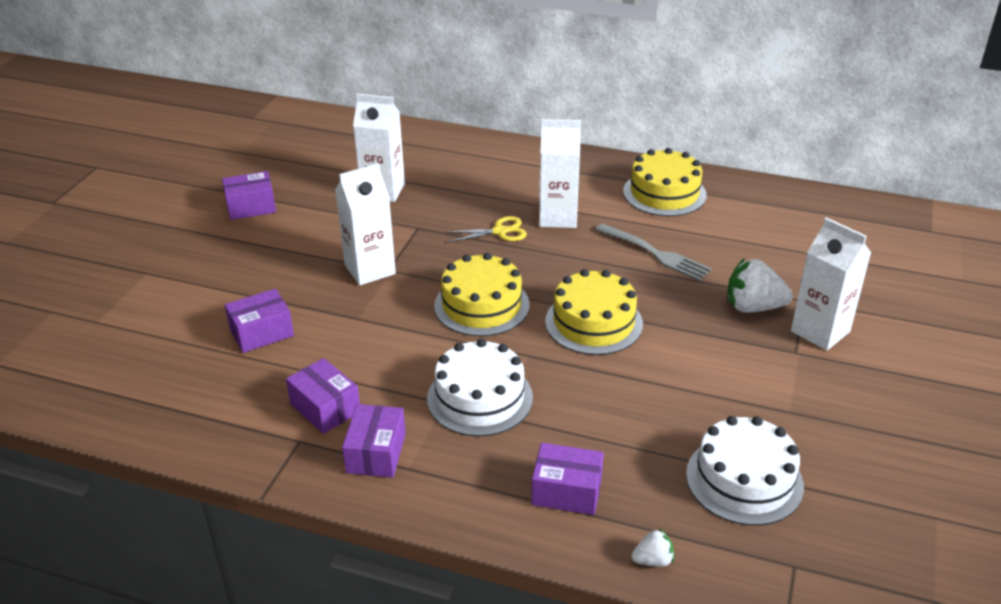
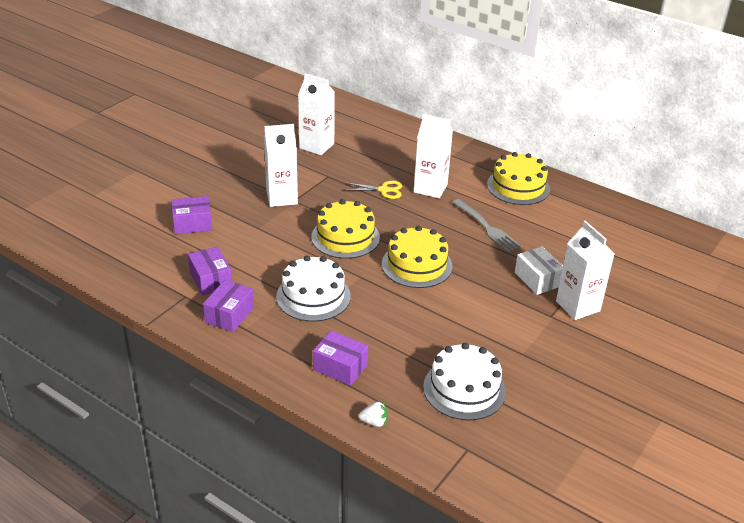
camera: 15 degrees right, 0 degrees up
purple box [222,171,276,220] -> none
white strawberry [727,259,793,313] -> white box [515,246,563,295]

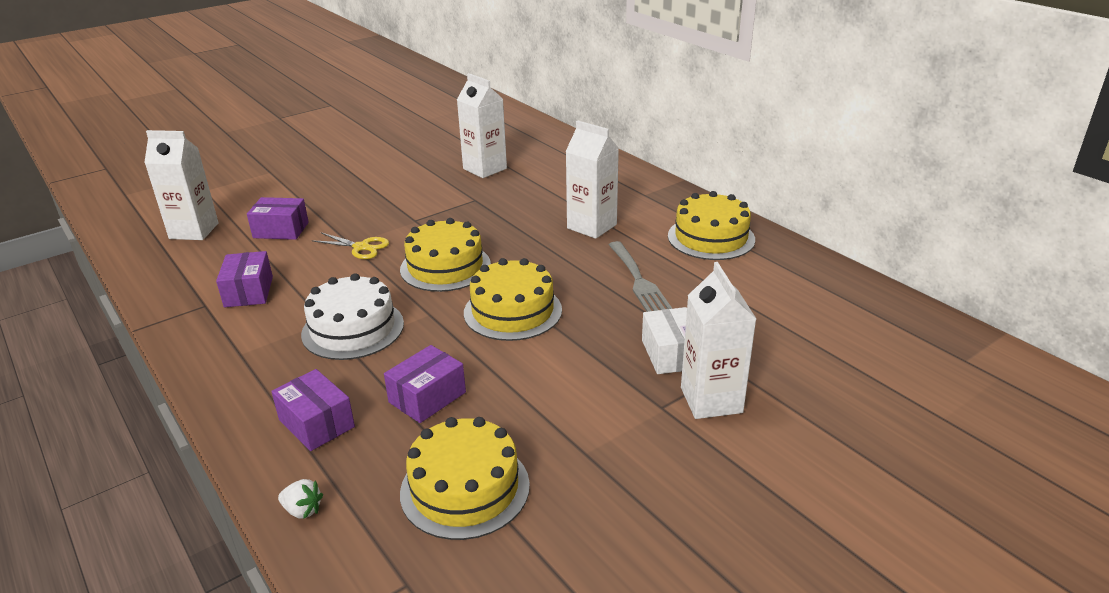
camera: 20 degrees right, 5 degrees down
purple box [203,280,254,332] -> purple box moved to [384,345,466,423]
white carton [264,124,298,207] -> white carton moved to [144,130,219,240]
yellow scissors [346,181,402,199] -> yellow scissors moved to [311,233,389,259]
white cake [423,343,506,420] -> yellow cake [400,417,530,540]

